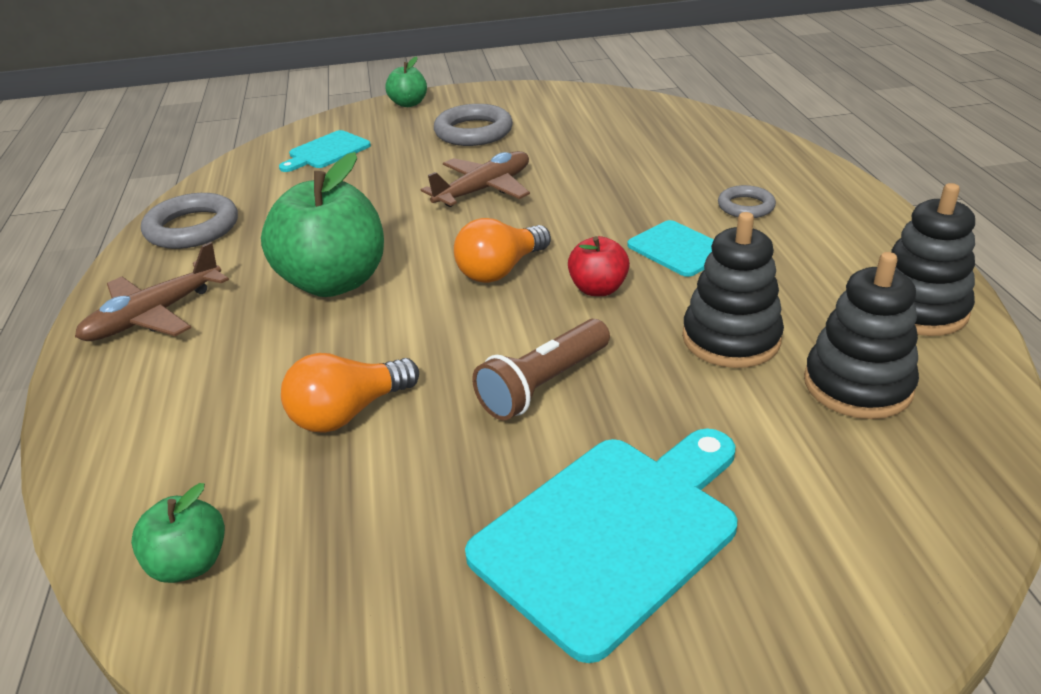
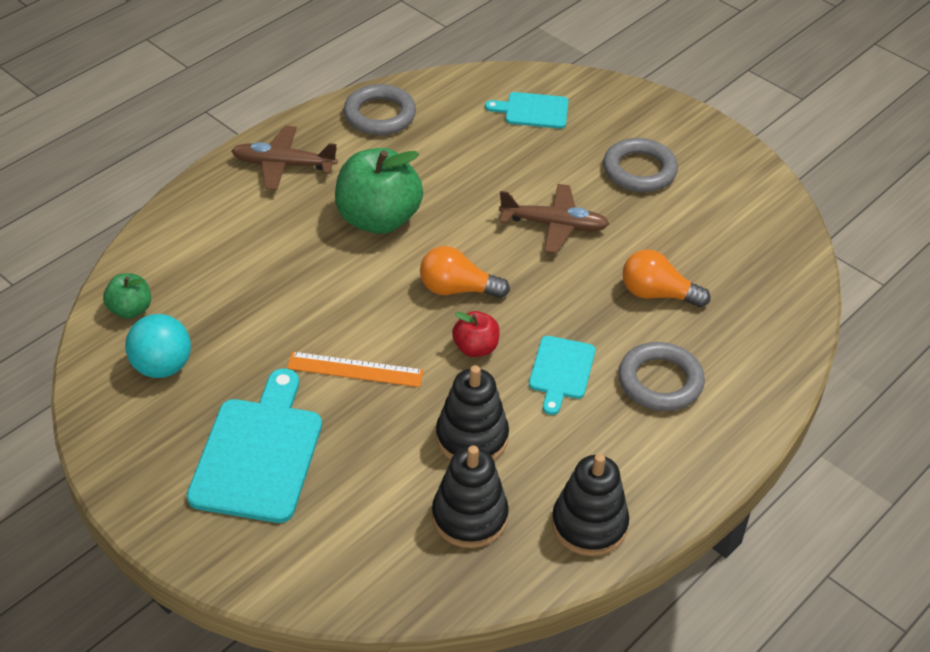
camera: 50 degrees right, 10 degrees up
orange light bulb [281,353,419,433] -> orange light bulb moved to [623,249,711,307]
green apple [386,56,427,107] -> none
turquoise cutting board [465,428,737,663] -> turquoise cutting board turned 90 degrees counterclockwise [187,369,322,523]
brown flashlight [472,319,610,421] -> orange ruler [287,352,424,387]
grey ring [718,185,776,218] -> grey ring [618,342,705,411], size x1.69
none -> turquoise ball [125,314,191,378]

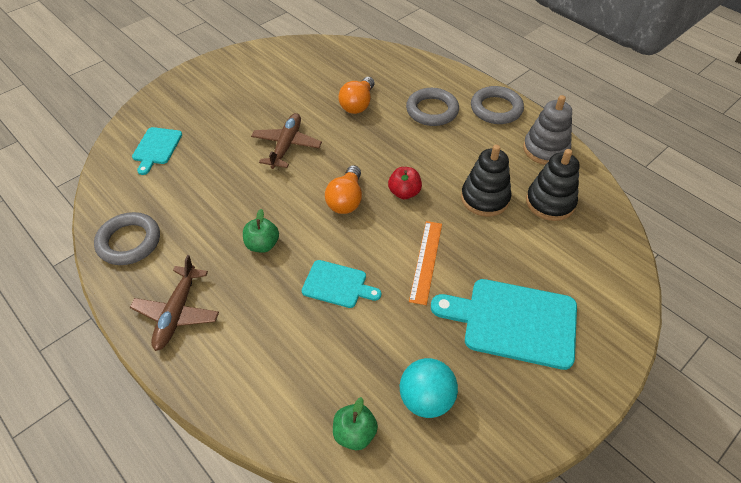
camera: 85 degrees left, 5 degrees up
green apple [335,148,423,234] -> green apple [243,209,279,253], size x0.50
turquoise cutting board [529,336,595,415] -> turquoise cutting board moved to [302,260,381,308]
black stacking toy [552,454,629,556] -> grey stacking toy [523,95,572,165]
grey ring [603,138,678,192] -> grey ring moved to [471,86,524,124]

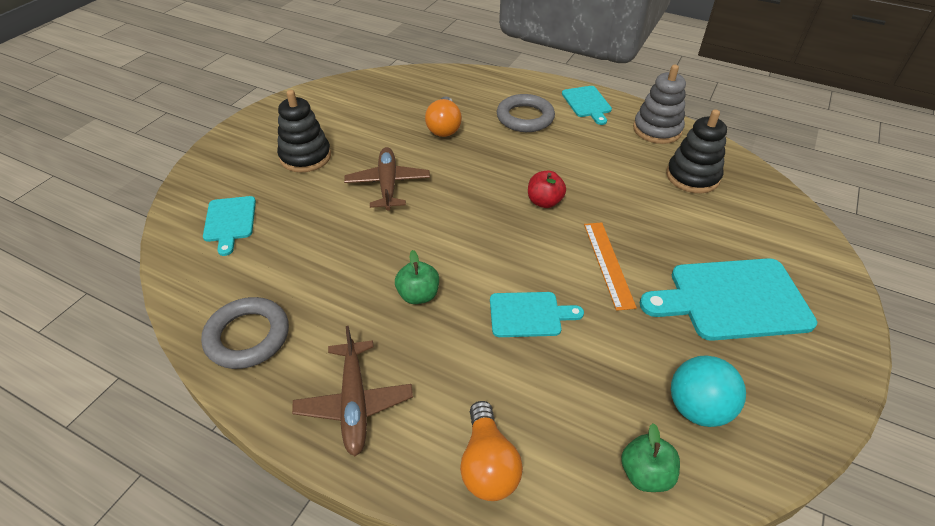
camera: 20 degrees left, 5 degrees down
orange light bulb [325,165,362,214] -> orange light bulb moved to [460,401,523,501]
black stacking toy [461,145,511,217] -> black stacking toy moved to [277,90,331,172]
grey ring [471,86,524,124] -> turquoise cutting board [562,86,612,125]

